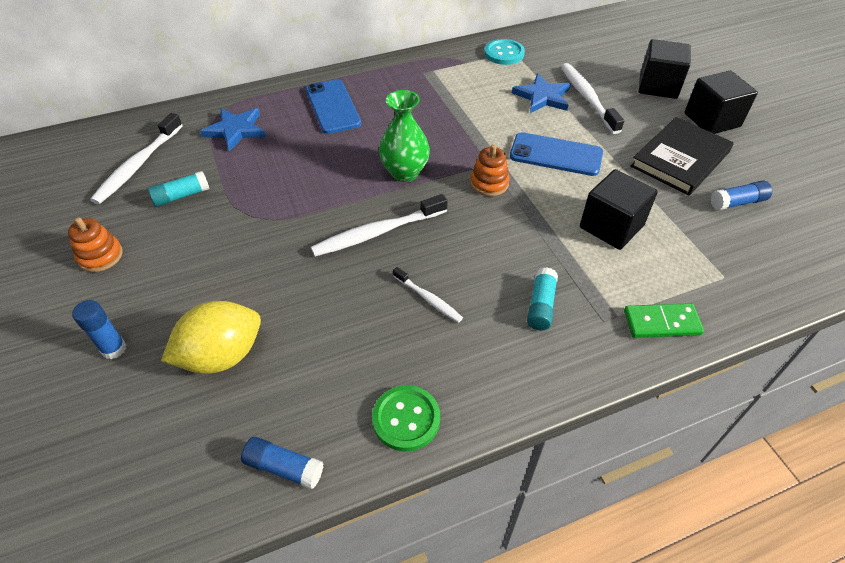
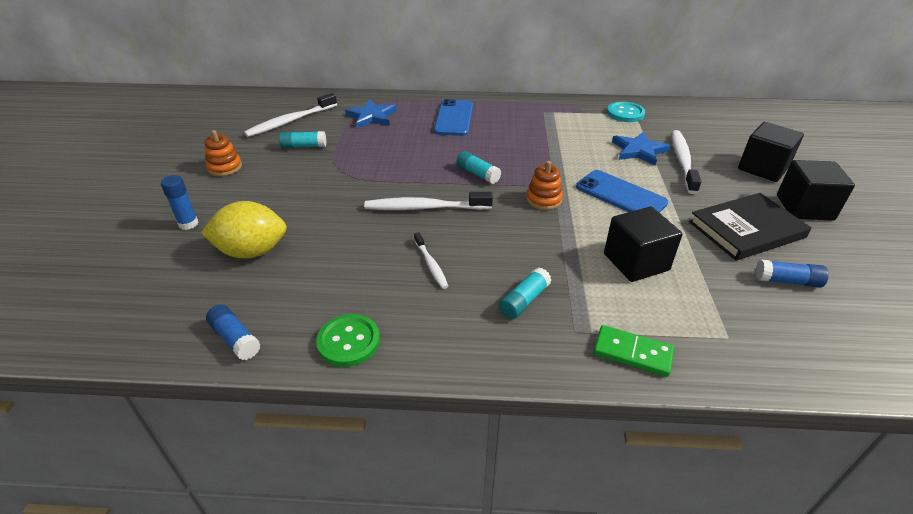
camera: 25 degrees right, 10 degrees down
green vase [379,90,430,182] -> turquoise glue stick [456,151,501,184]

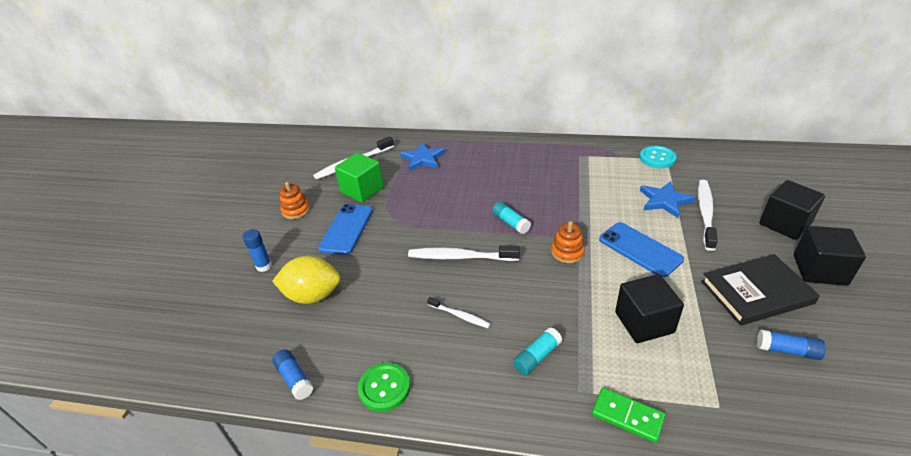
camera: 10 degrees right, 0 degrees up
turquoise glue stick [279,131,326,148] -> green cube [335,153,384,203]
white toothbrush [414,232,448,289] -> white toothbrush turned 45 degrees counterclockwise [427,297,491,328]
blue phone [434,99,473,136] -> blue phone moved to [318,204,373,255]

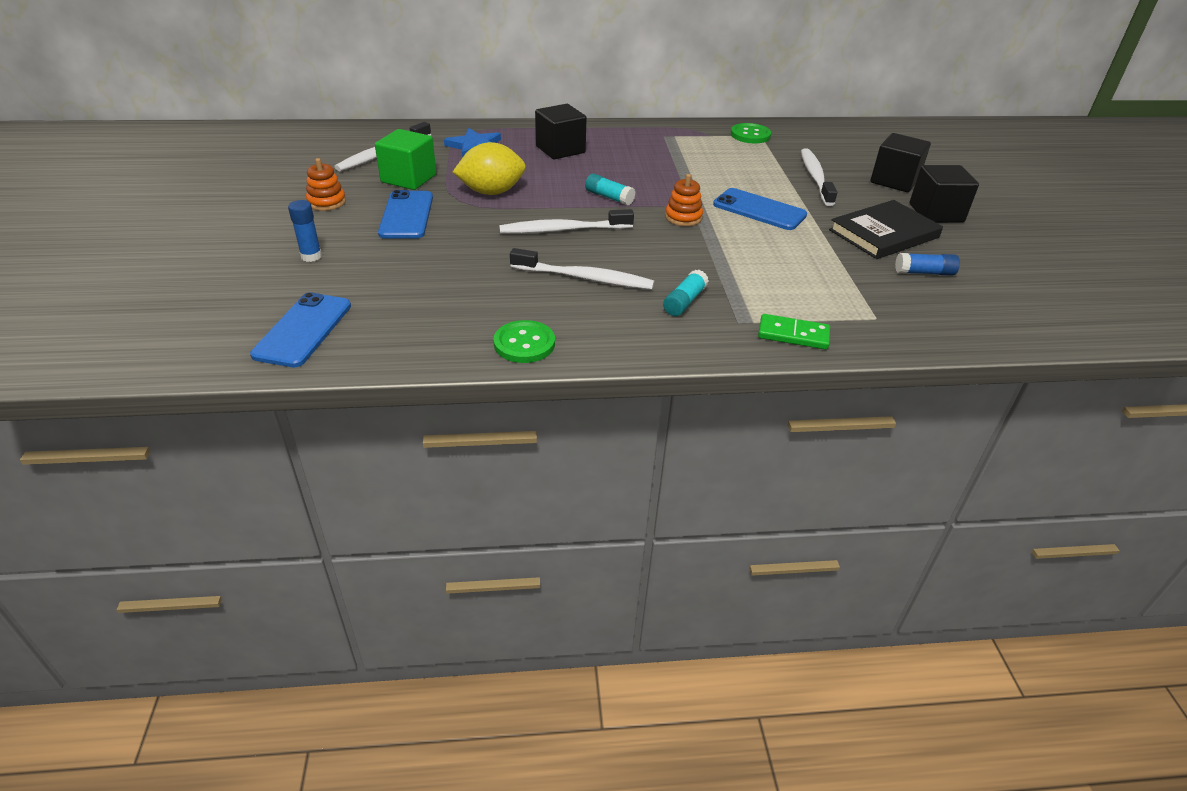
camera: 20 degrees left, 0 degrees up
yellow lemon [272,256,341,304] -> yellow lemon moved to [453,142,526,195]
blue glue stick [272,349,313,400] -> none
white toothbrush [427,297,491,328] -> white toothbrush [510,248,654,290], size x1.79
black cube [615,274,684,343] -> black cube moved to [535,104,587,159]
turquoise button [640,146,677,168] -> green button [731,123,771,143]
blue star [640,181,695,218] -> none
none -> blue phone [250,292,351,367]

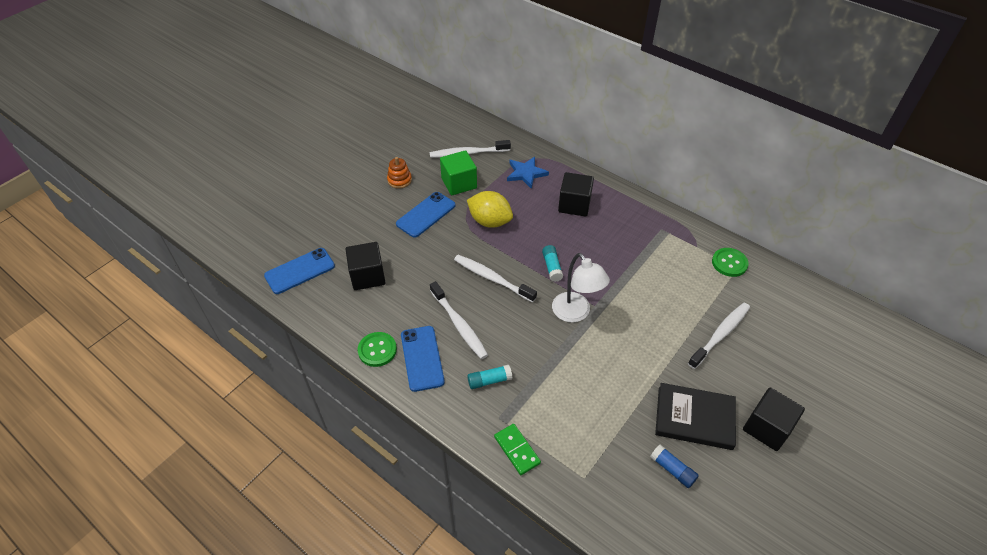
camera: 45 degrees right, 10 degrees up
blue glue stick [288,200,322,262] -> none
orange stacking toy [665,174,703,226] -> white lamp [552,253,610,323]
blue phone [713,188,807,230] -> blue phone moved to [401,326,445,392]
black cube [870,133,931,192] -> black cube moved to [345,242,386,290]

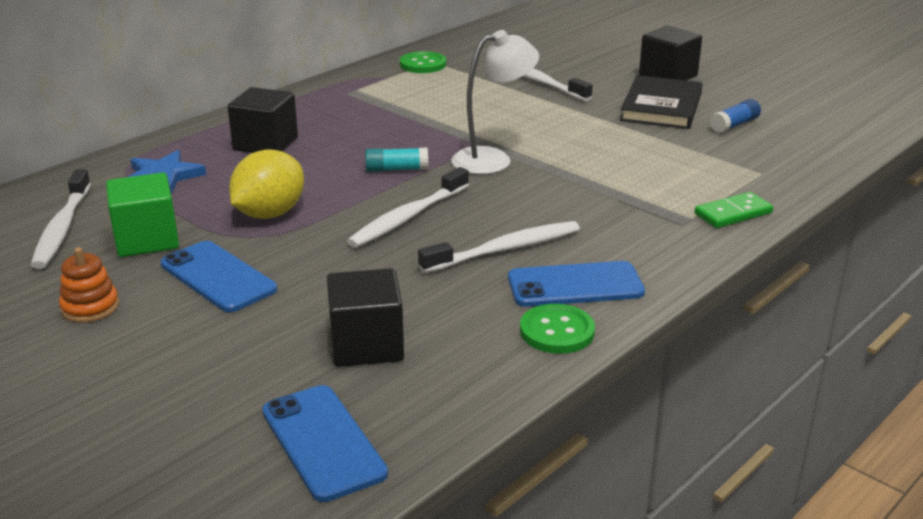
camera: 85 degrees left, 20 degrees down
turquoise glue stick [467,365,513,389] -> none

